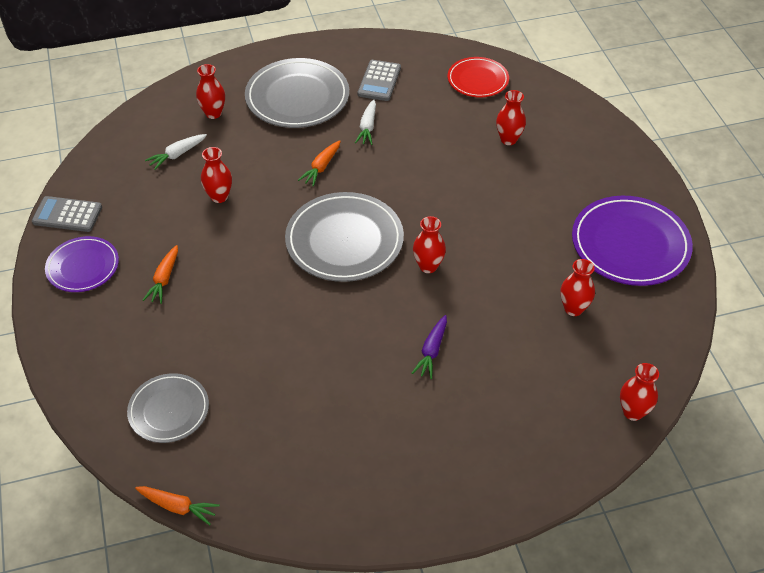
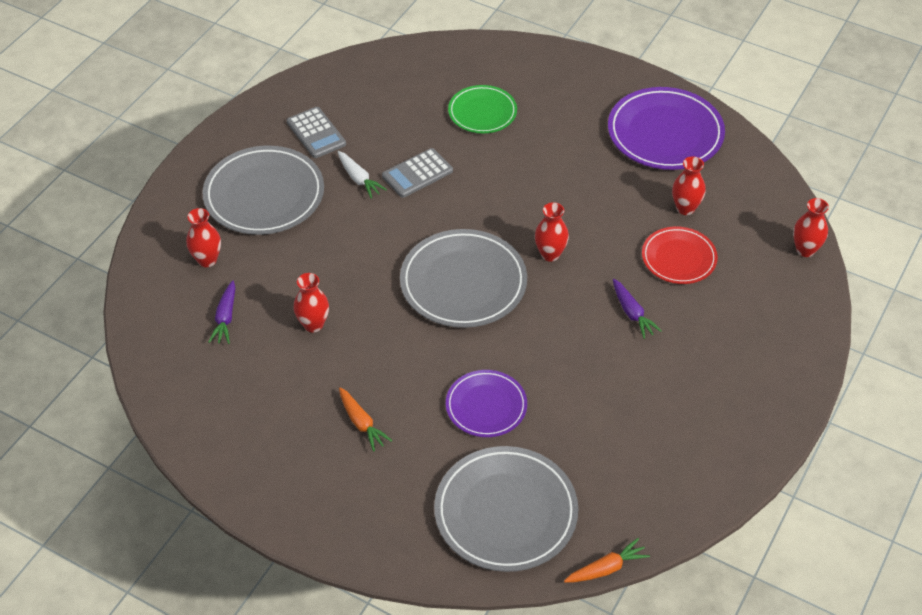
camera: 45 degrees left, 0 degrees up
grey calculator [32,196,102,232] -> grey calculator moved to [382,148,453,198]
purple plate [45,236,119,292] -> purple plate moved to [446,370,527,437]
grey plate [127,373,209,443] -> grey plate [434,446,579,572], size x1.66
white carrot [145,134,207,170] -> purple carrot [208,281,235,344]
orange carrot [298,140,341,186] -> none
red plate [448,57,509,97] -> red plate moved to [642,226,718,284]
red vase [496,90,526,145] -> green plate [448,85,517,133]

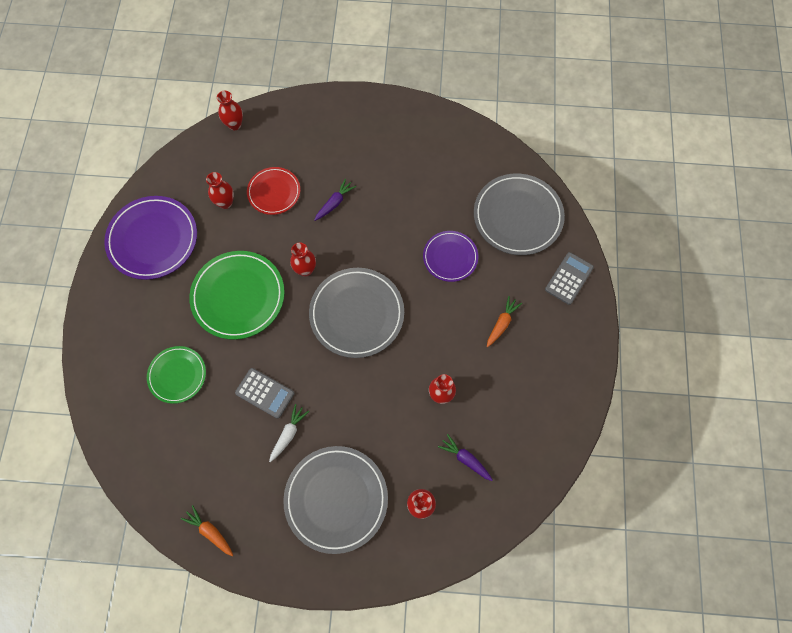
camera: 115 degrees left, 20 degrees up
purple carrot [208,281,235,344] -> purple carrot turned 120 degrees counterclockwise [438,434,493,481]
grey calculator [287,107,346,158] -> grey calculator moved to [545,252,594,305]
orange carrot [564,538,650,583] -> orange carrot moved to [181,505,233,556]
none -> green plate [189,251,285,340]

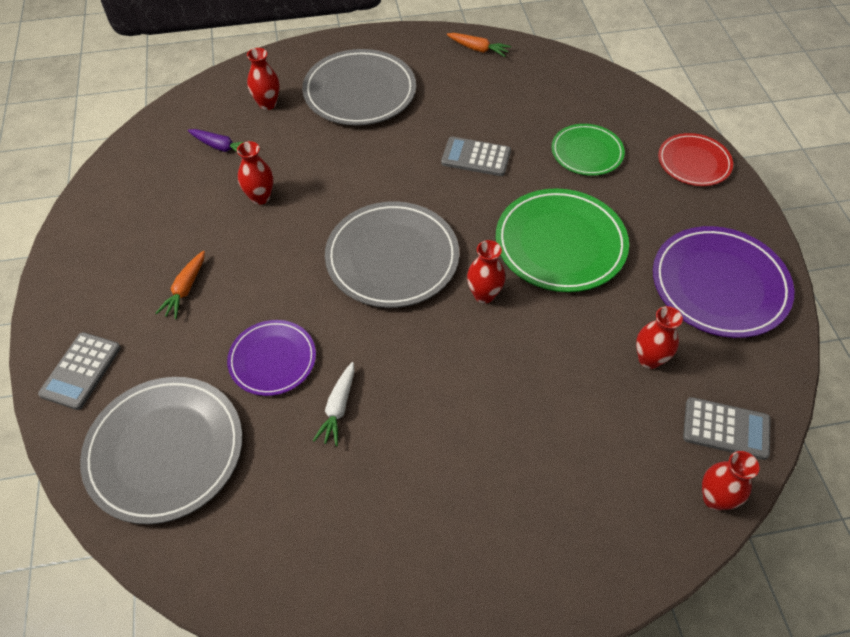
camera: 165 degrees right, 15 degrees down
red plate [247,167,301,215] -> red plate moved to [658,133,733,186]
white carrot [269,404,309,462] -> white carrot moved to [313,362,354,446]
purple carrot [314,178,356,221] -> none
none -> grey calculator [683,397,771,460]

